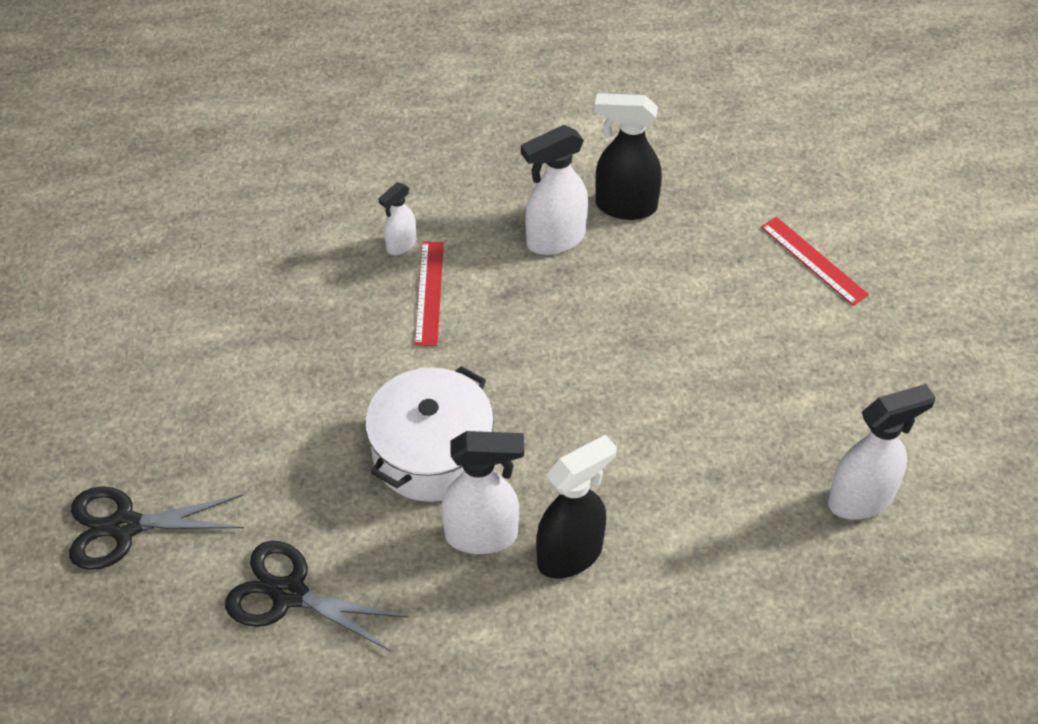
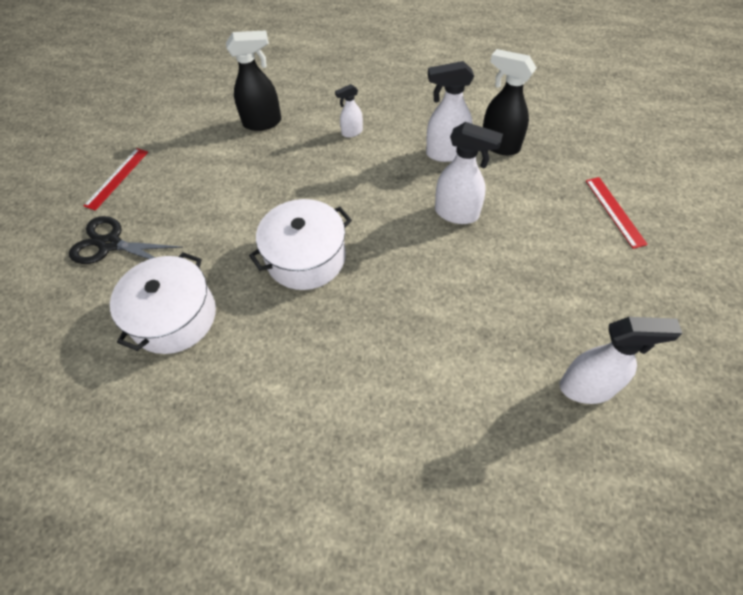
camera: 25 degrees right, 5 degrees up
black scissors [225,541,409,651] -> white pot [110,252,216,354]
red ruler [415,242,444,346] -> red ruler moved to [84,148,148,211]
white spray bottle [441,431,524,554] -> white spray bottle moved to [435,122,503,224]
black spray bottle [536,434,617,579] -> black spray bottle moved to [226,30,281,131]

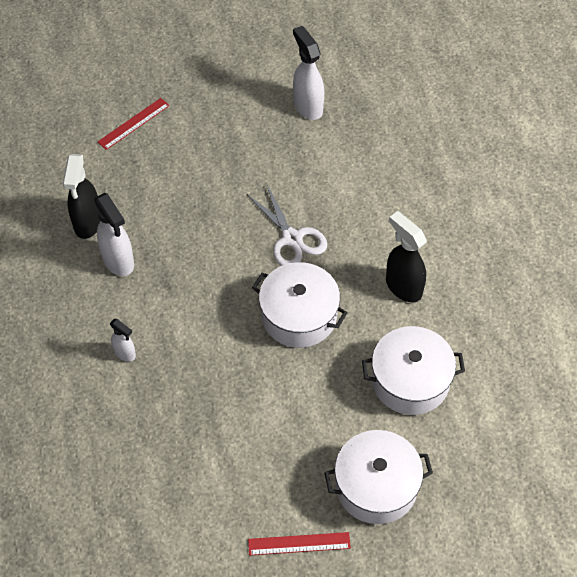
camera: 120 degrees left, 0 degrees up
black scissors [69,216,183,264] -> white pot [324,430,433,524]
black spray bottle [226,30,281,131] -> black spray bottle moved to [386,211,427,302]
white spray bottle [435,122,503,224] -> none
none -> white scissors [247,183,327,266]

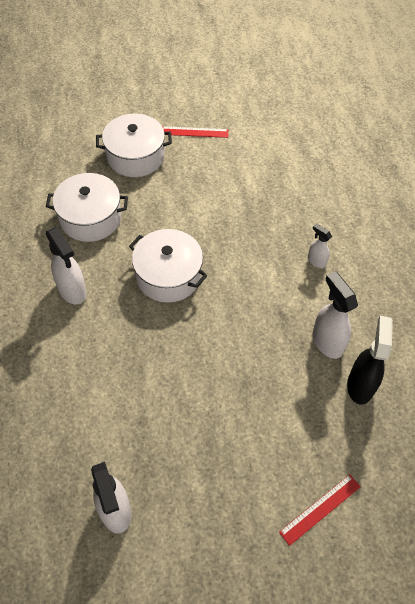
camera: 175 degrees left, 0 degrees up
white scissors [247,183,327,266] -> none
black spray bottle [386,211,427,302] -> white spray bottle [46,227,87,304]

